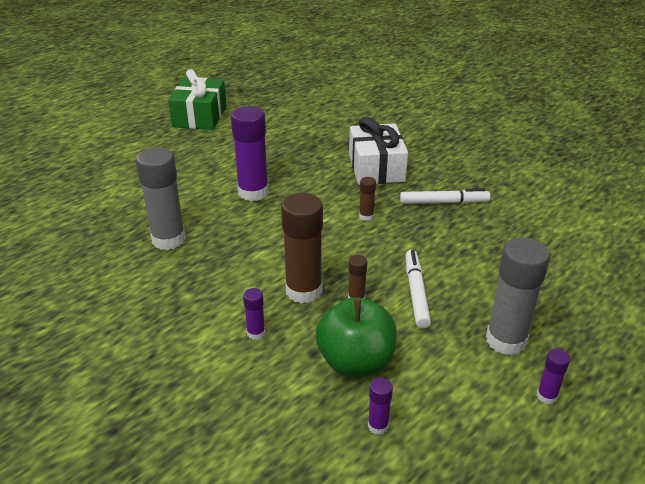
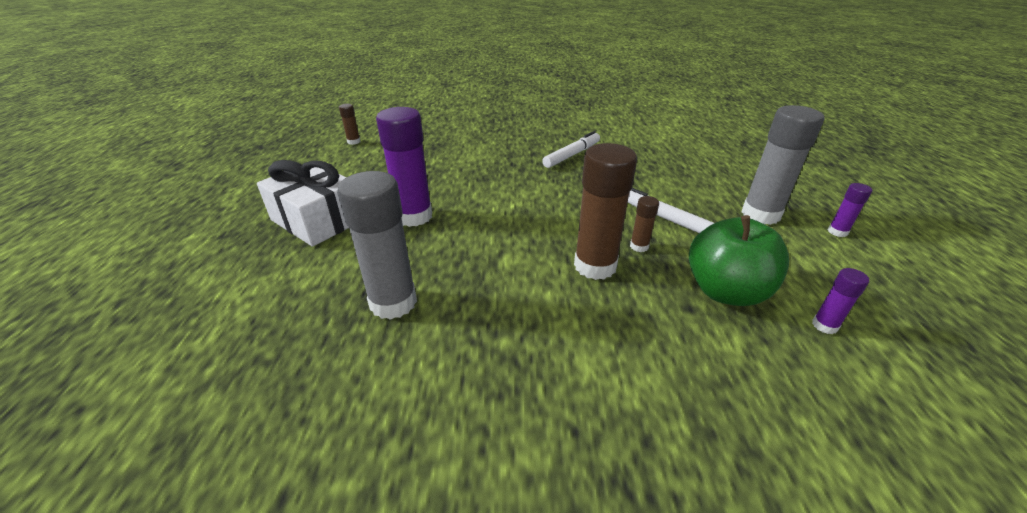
camera: 45 degrees left, 0 degrees up
green gift [168,69,227,130] -> none
purple glue stick [243,288,265,340] -> none
white gift [349,117,408,185] -> white gift moved to [257,160,349,247]
brown glue stick [359,177,376,221] -> brown glue stick moved to [339,104,360,145]

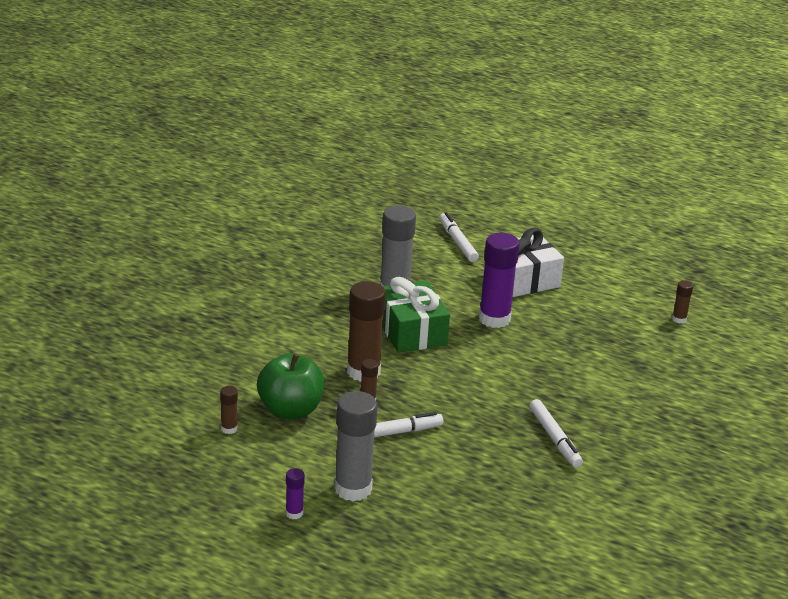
camera: 115 degrees right, 5 degrees down
purple glue stick [812,268,869,334] -> brown glue stick [220,386,238,434]
none -> green gift [383,277,450,353]
none -> white marker [439,212,479,262]

